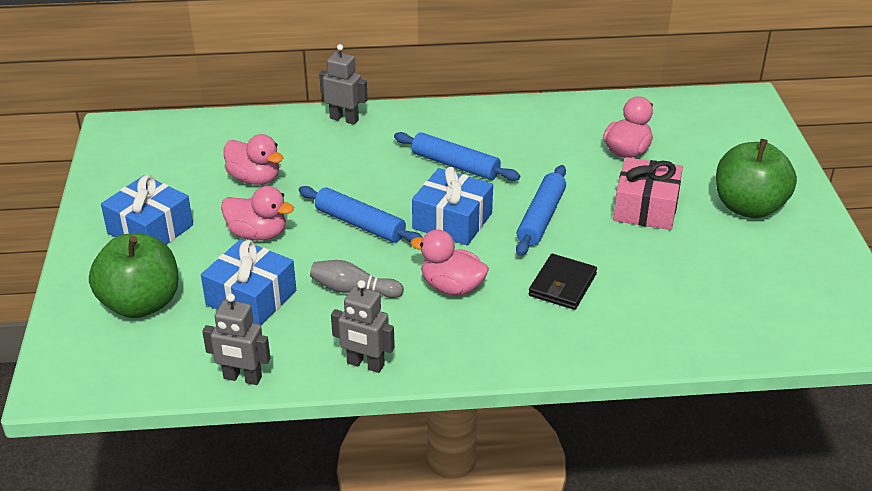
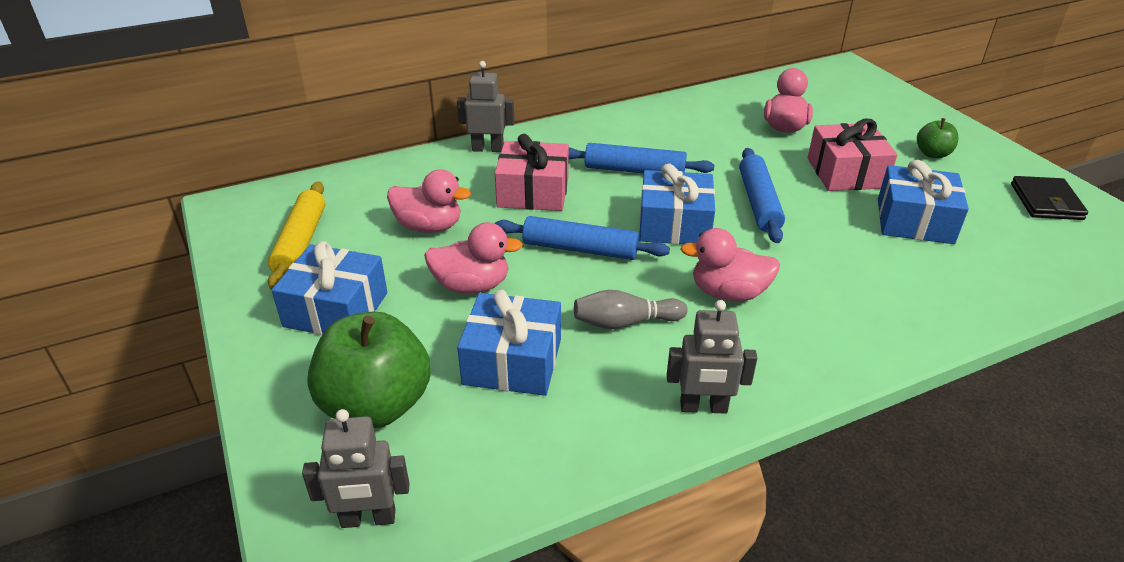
camera: 20 degrees left, 0 degrees up
grey robot [202,294,270,385] -> grey robot moved to [302,409,410,528]
black wallet [529,254,597,310] -> black wallet moved to [1011,176,1088,220]
green apple [716,139,797,218] -> green apple [917,118,959,158], size x0.49
none -> yellow rolling pin [268,182,325,290]
none -> pink gift [495,134,569,211]
none -> blue gift [878,160,969,244]

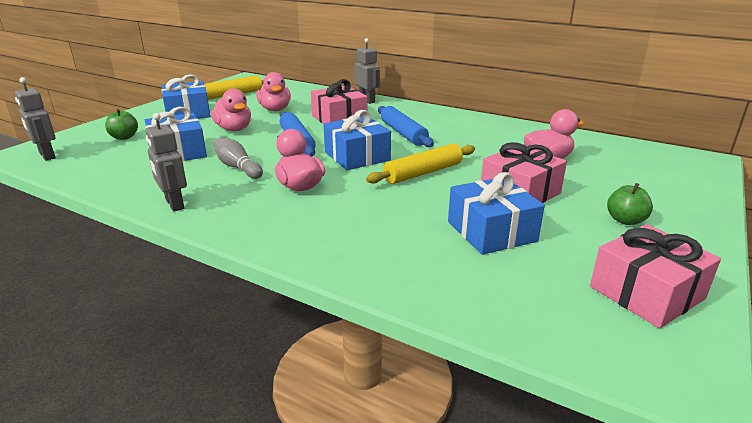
camera: 55 degrees right, 10 degrees down
green apple [307,312,431,428] -> green apple [105,109,138,140], size x0.49
blue rolling pin [739,148,785,243] -> yellow rolling pin [366,144,475,184]
black wallet [1011,176,1088,220] -> pink gift [590,224,721,328]

